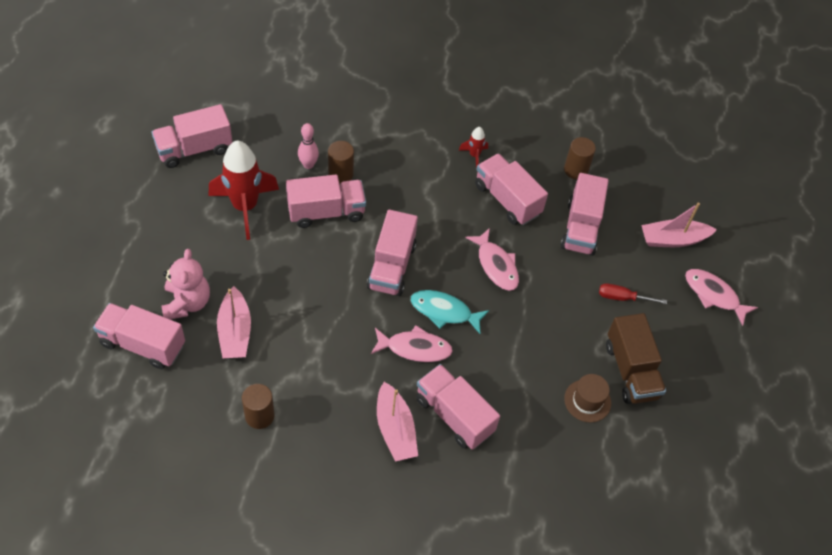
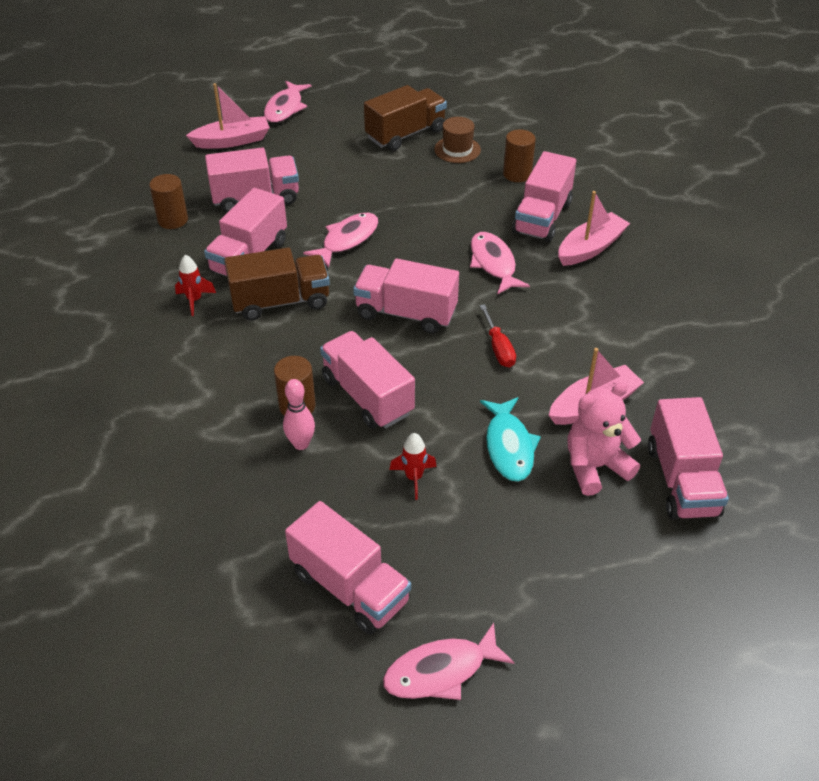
camera: 110 degrees left, 10 degrees down
red rocket [209,140,279,240] -> red rocket [389,433,437,500], size x0.45
brown cylinder [242,384,274,429] -> brown cylinder moved to [503,129,536,182]
pink truck [367,210,418,296] -> pink truck turned 150 degrees counterclockwise [353,258,459,334]
turquoise fish [411,290,489,334] -> turquoise fish moved to [480,397,541,482]
red screwdriver [599,283,667,304] -> red screwdriver moved to [480,304,516,368]
pink boat [641,202,717,247] -> pink boat turned 75 degrees counterclockwise [186,83,270,149]
none -> brown truck [224,247,330,321]
none -> pink fish [383,623,515,700]

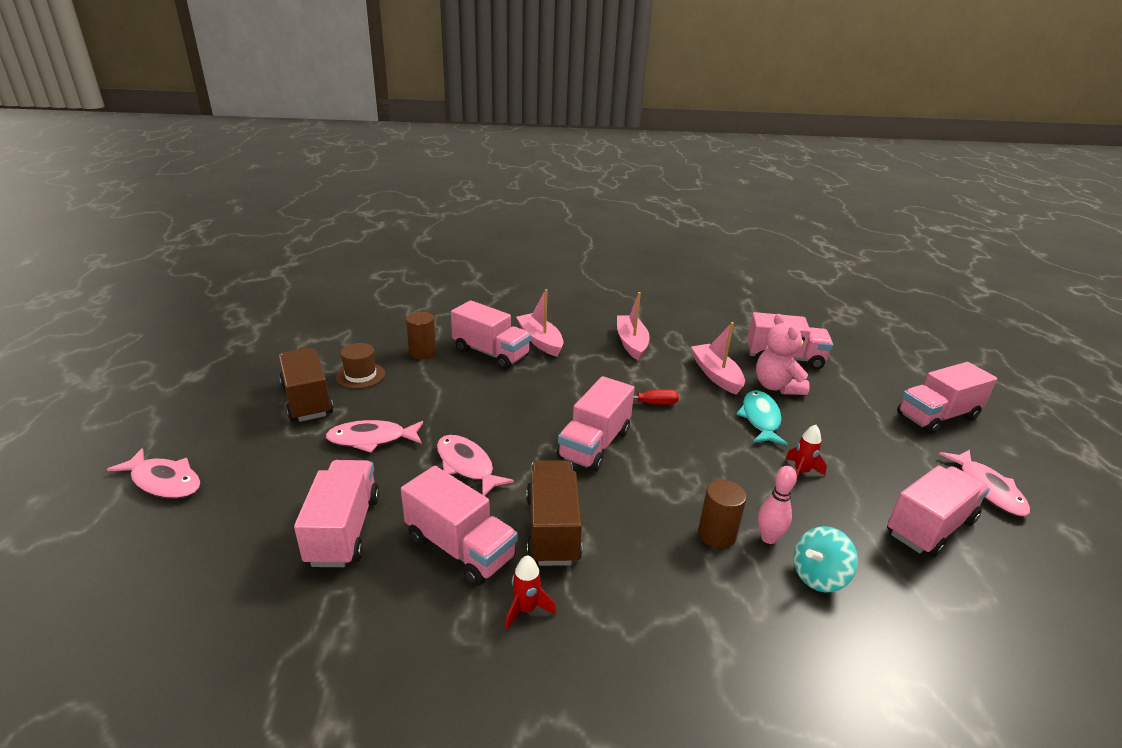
camera: 80 degrees left, 15 degrees down
brown cylinder [149,174,188,229] -> none
pink boat [186,83,270,149] -> pink boat moved to [617,292,650,360]
pink truck [320,331,415,429] -> pink truck moved to [897,362,997,434]
pink fish [470,232,530,295] -> pink fish moved to [326,420,423,453]
turquoise fish [480,397,541,482] -> turquoise fish turned 90 degrees counterclockwise [736,390,788,446]
none -> turquoise spinning top [793,526,858,592]

